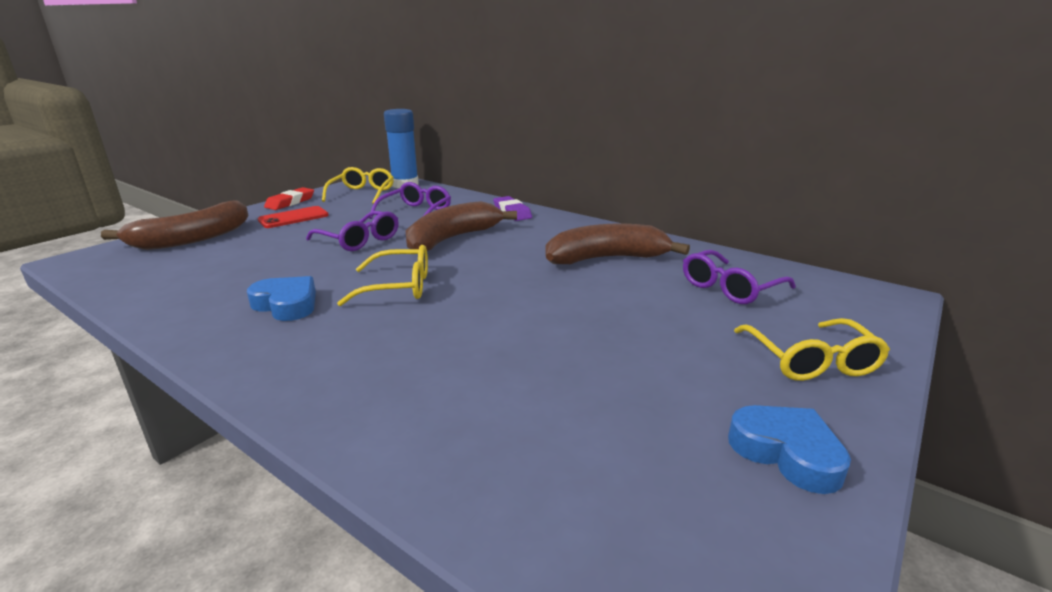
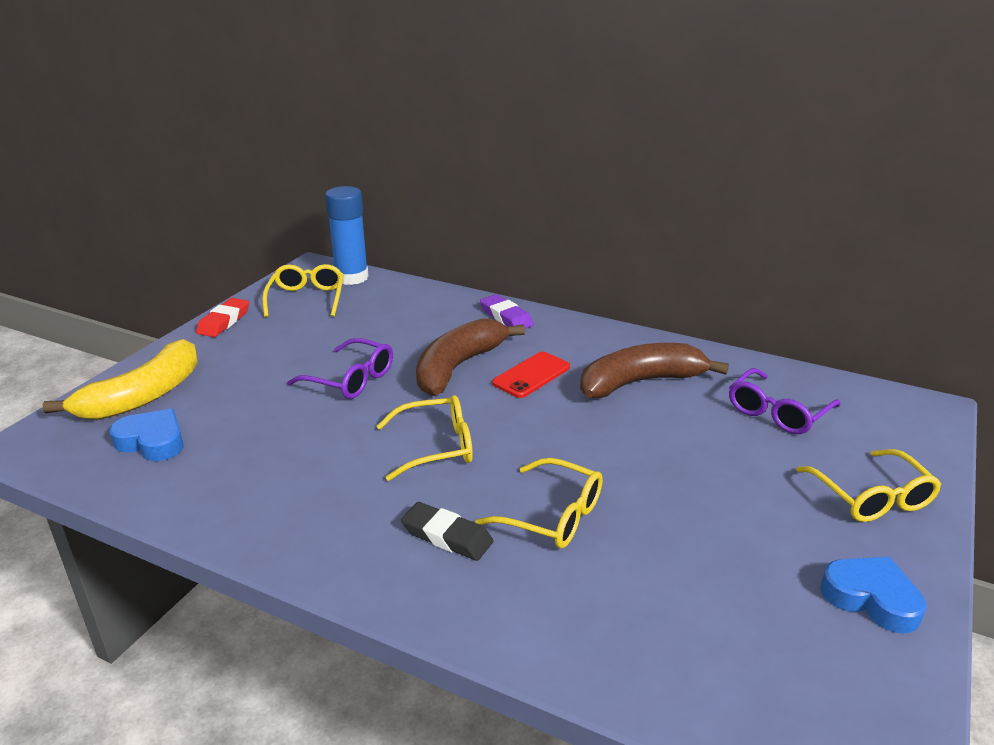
camera: 10 degrees left, 5 degrees up
brown banana [101,201,249,250] -> yellow banana [42,339,198,420]
blue heart [247,276,316,321] -> blue heart moved to [109,408,184,461]
red phone [258,206,329,228] -> red phone moved to [492,352,570,398]
purple glasses [369,182,451,219] -> none
none -> black eraser [401,502,493,561]
none -> yellow glasses [475,458,603,548]

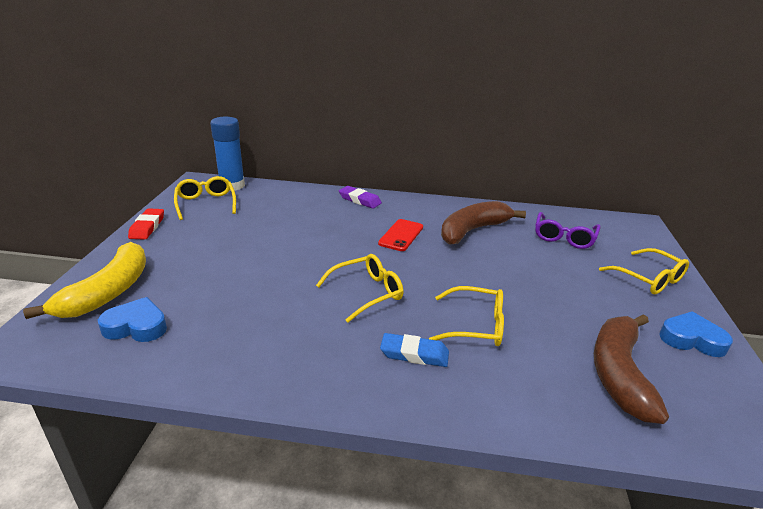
camera: 20 degrees left, 0 degrees up
purple glasses [287,338,393,399] -> none
black eraser [401,502,493,561] -> blue eraser [380,333,449,367]
brown banana [416,318,525,396] -> brown banana moved to [594,314,669,424]

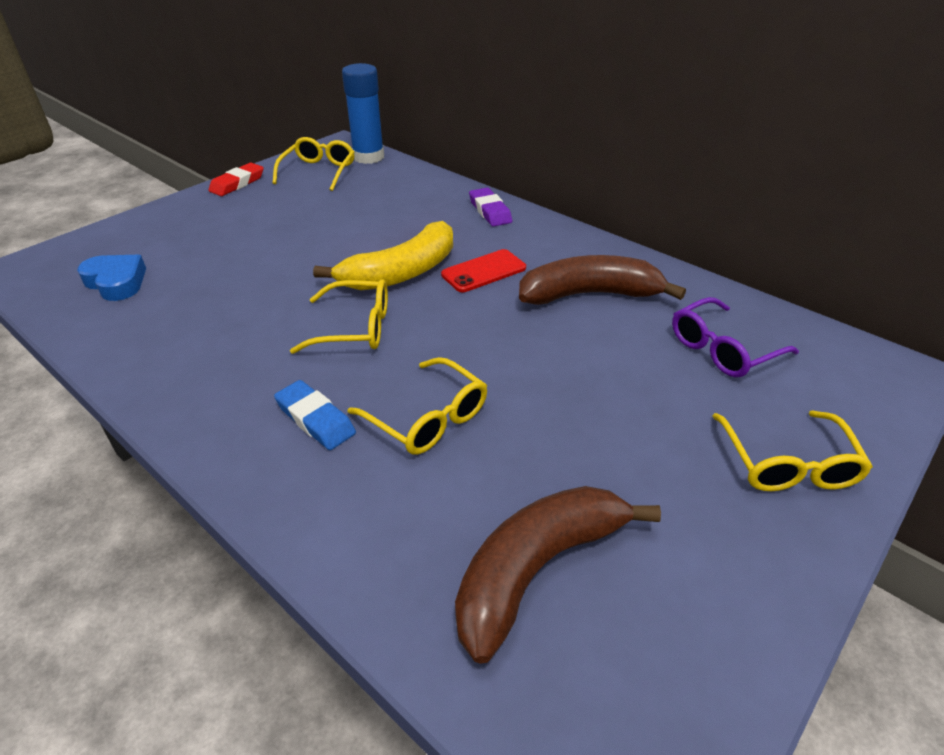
camera: 35 degrees right, 10 degrees up
yellow banana [23,242,146,319] -> yellow banana moved to [313,221,453,290]
blue heart [660,311,733,357] -> none

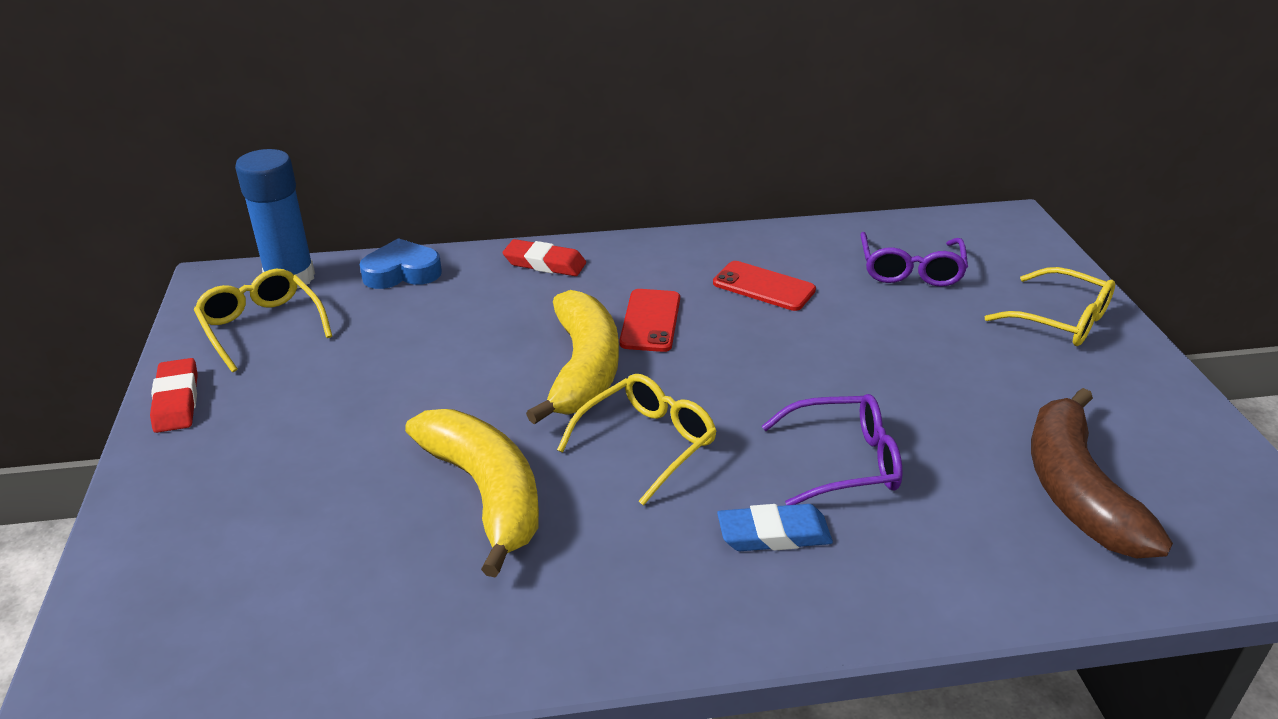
camera: 50 degrees left, 5 degrees down
blue heart [77,255,146,301] -> blue heart moved to [359,238,442,289]
yellow glasses [348,357,487,455] -> purple glasses [762,394,903,505]
purple eraser [469,188,512,227] -> red eraser [503,239,586,276]
brown banana [519,255,686,305] -> red phone [713,261,816,311]
none -> yellow banana [405,409,539,577]

